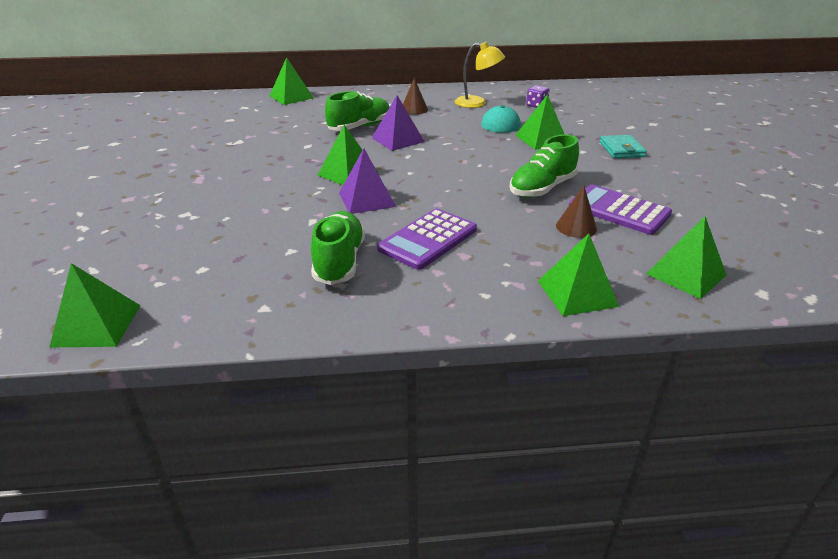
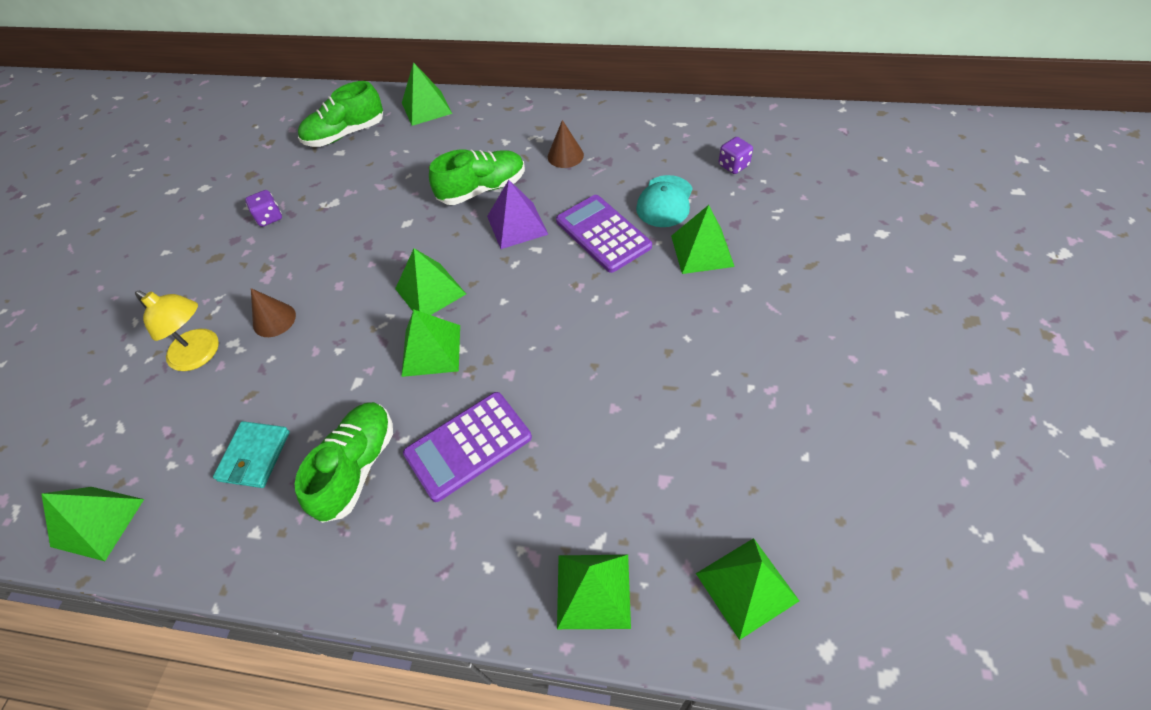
camera: 20 degrees right, 20 degrees up
purple pyramid [339,148,396,214] -> green pyramid [401,309,460,377]
yellow lamp [455,42,505,108] -> yellow lamp moved to [135,291,219,371]
green shoe [510,134,579,198] -> green shoe moved to [298,81,383,147]
brown cone [556,186,597,238] -> brown cone moved to [251,288,296,337]
purple calculator [569,184,672,235] -> purple calculator moved to [556,195,652,273]
turquoise wallet [600,135,647,158] -> turquoise wallet moved to [213,421,290,488]
none -> purple dice [245,190,282,227]

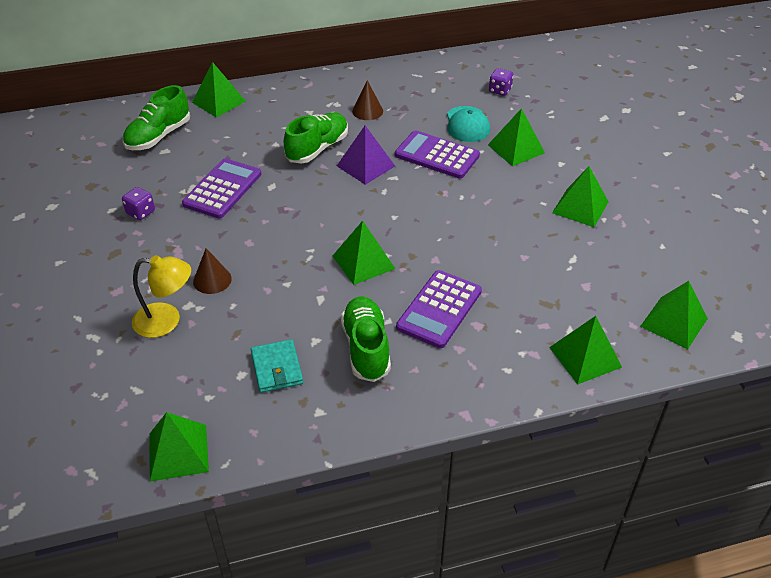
camera: 30 degrees left, 10 degrees down
green pyramid [395,248,466,315] -> green pyramid moved to [552,166,609,227]
none -> purple calculator [182,158,261,219]

